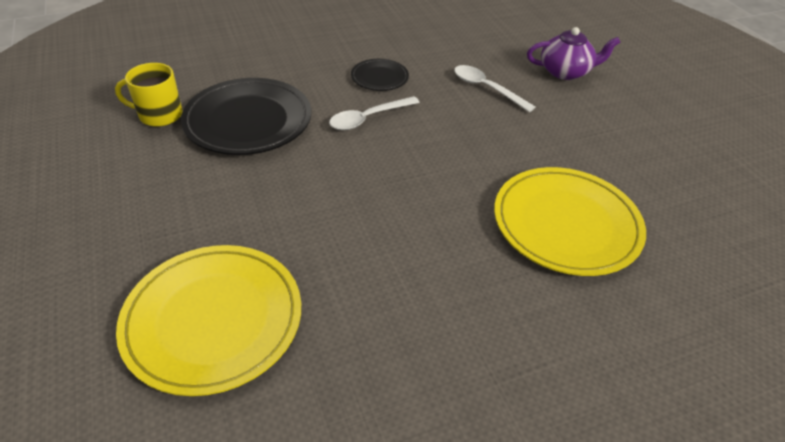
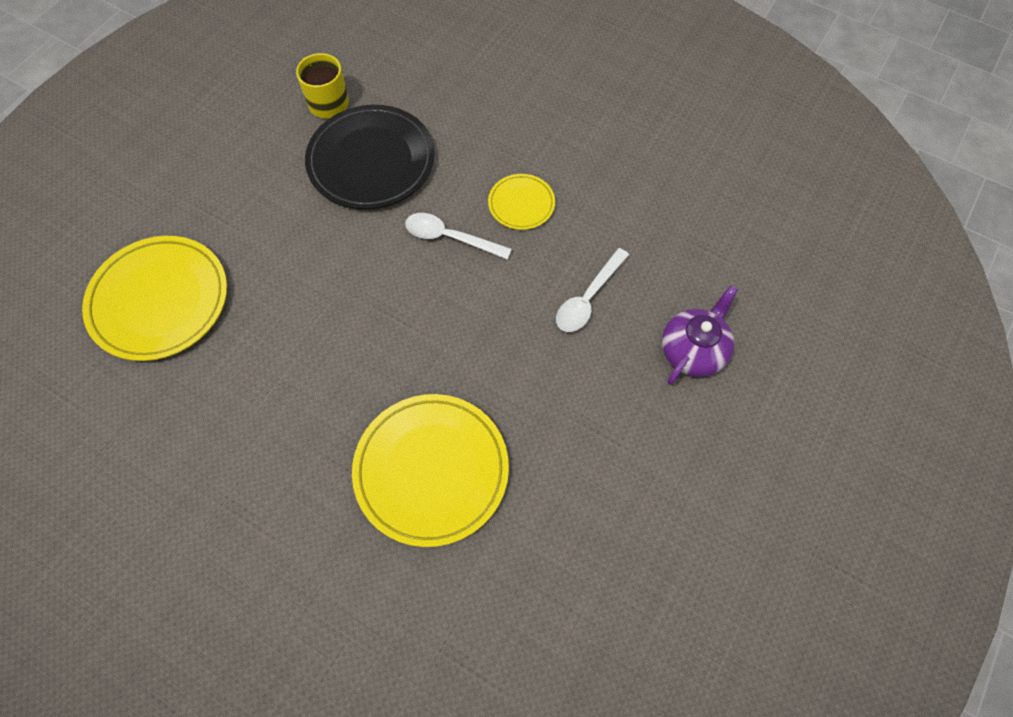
camera: 55 degrees right, 20 degrees up
black plate [351,59,409,91] -> yellow plate [488,174,555,230]
white spoon [454,65,535,112] -> white spoon turned 150 degrees counterclockwise [556,248,629,332]
purple teapot [527,27,620,80] -> purple teapot turned 105 degrees counterclockwise [662,285,738,385]

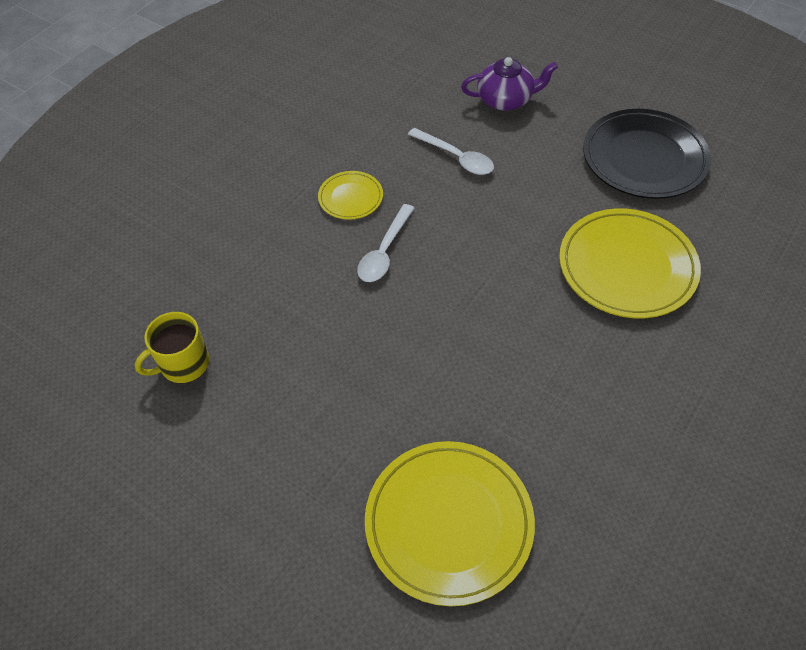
camera: 85 degrees left, 10 degrees down
black plate [305,105,435,209] -> black plate moved to [583,109,711,199]
purple teapot [662,285,738,385] -> purple teapot turned 135 degrees clockwise [461,57,558,111]

